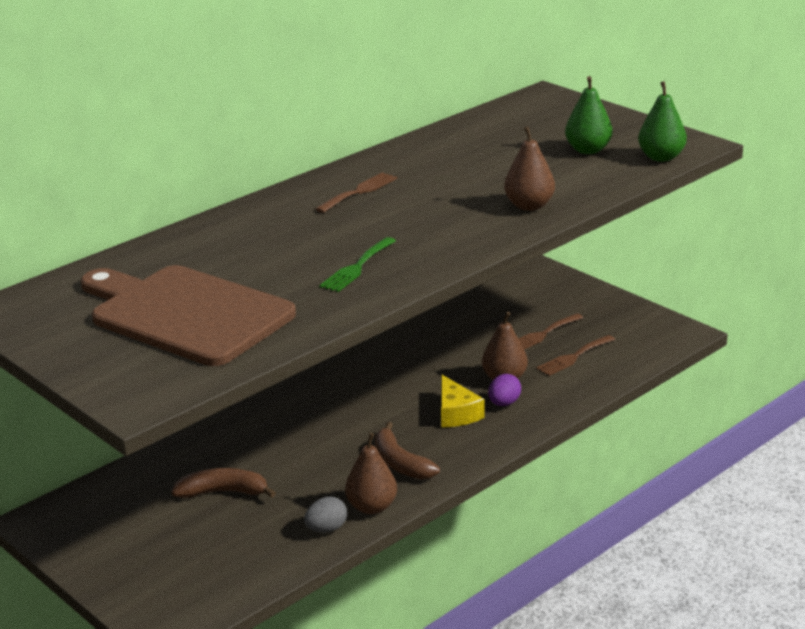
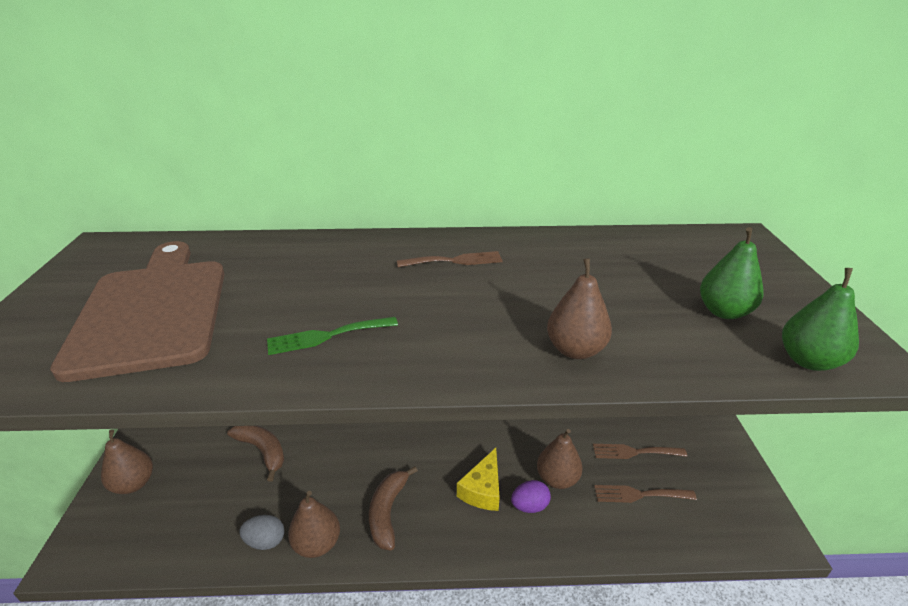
camera: 40 degrees right, 5 degrees up
none -> brown pear [101,430,153,494]

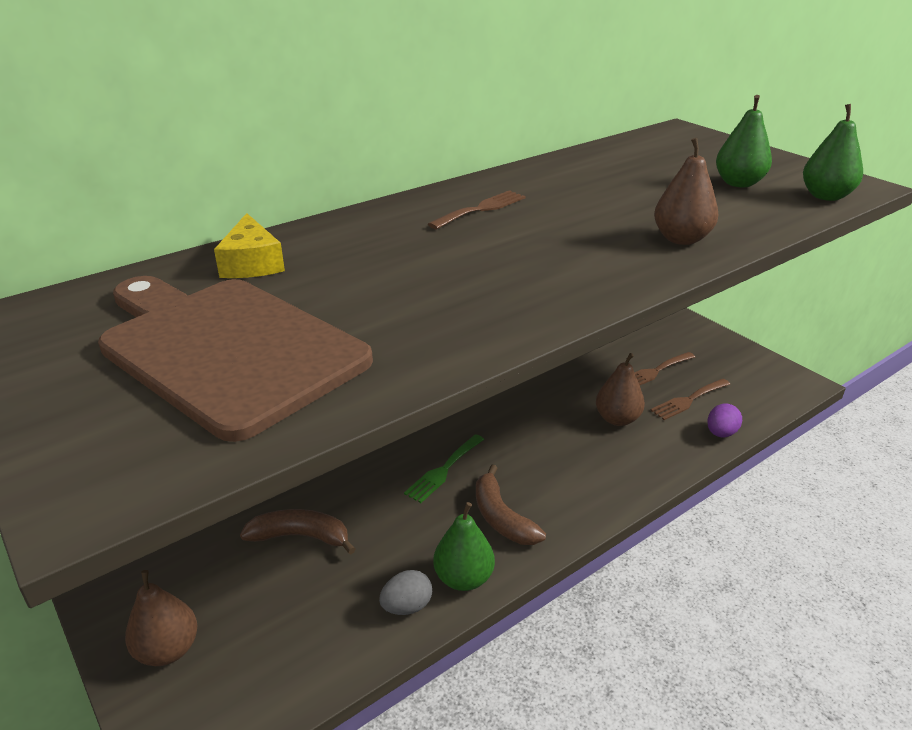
camera: 35 degrees left, 0 degrees up
green fork [267,317,398,355] -> green fork moved to [404,434,484,503]
brown pear [288,491,340,558] -> green pear [433,502,495,591]
yellow cheese [457,448,500,511] -> yellow cheese moved to [214,213,285,278]
purple egg [511,480,551,513] -> purple egg moved to [707,403,742,437]

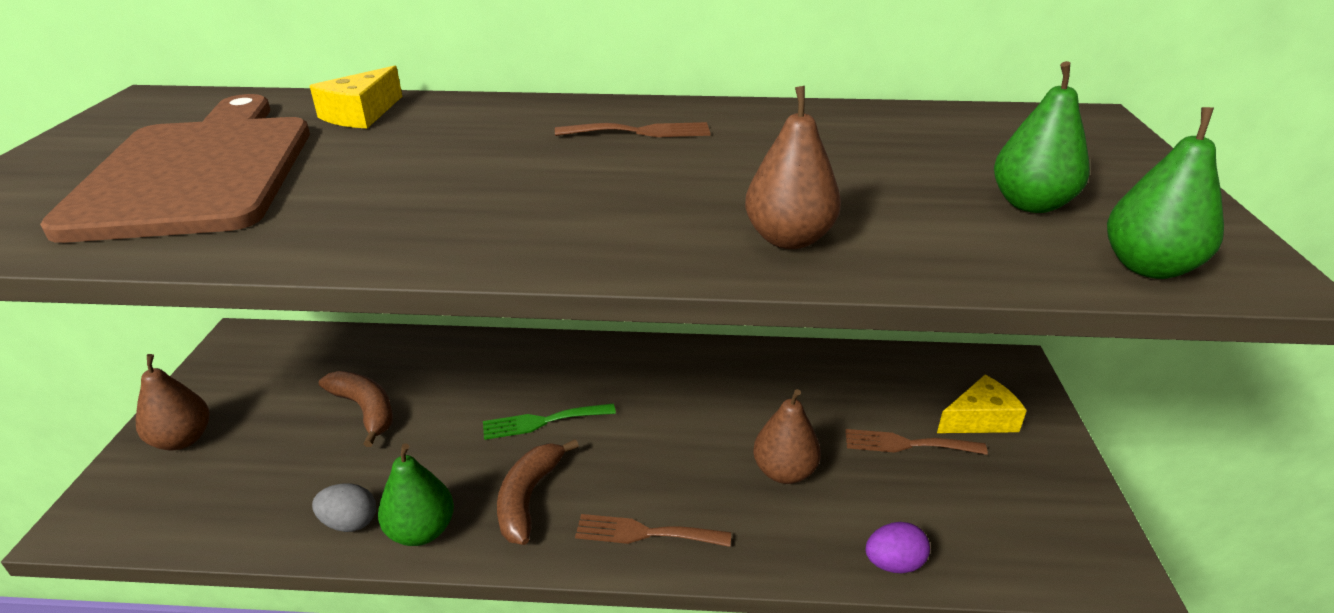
camera: 40 degrees right, 0 degrees up
brown fork [650,379,730,420] -> brown fork moved to [575,514,731,547]
none -> yellow cheese [937,375,1027,433]

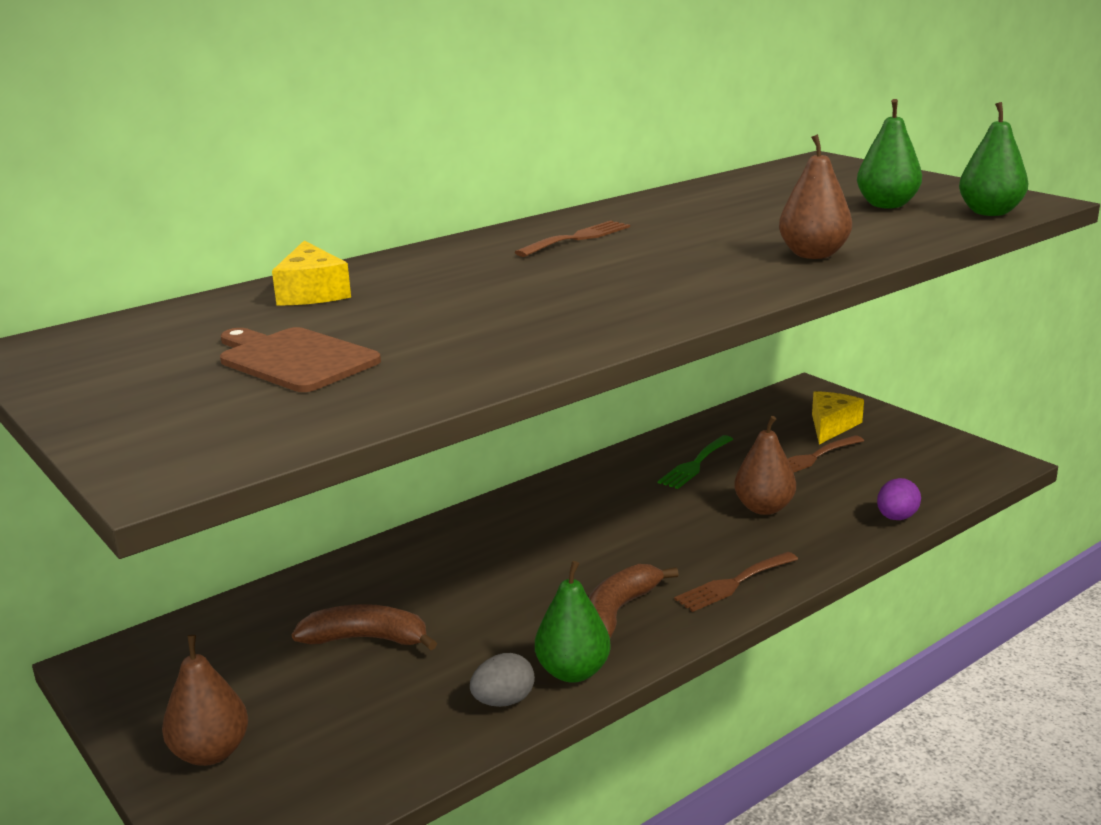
camera: 40 degrees left, 10 degrees down
brown cutting board [40,94,310,243] -> brown cutting board [220,327,381,392], size x0.53
green fork [483,404,616,440] -> green fork moved to [658,435,733,489]
brown banana [497,439,579,545] -> brown banana turned 60 degrees clockwise [588,564,679,638]

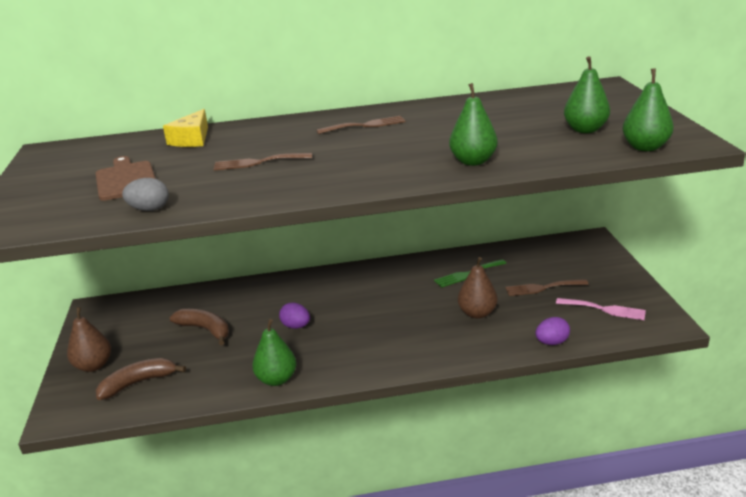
camera: 30 degrees right, 5 degrees up
grey egg [470,653,535,707] -> grey egg moved to [122,178,169,211]
brown banana [588,564,679,638] -> brown banana moved to [96,358,186,400]
brown fork [674,552,798,612] -> brown fork moved to [214,153,312,170]
brown pear [779,134,852,259] -> green pear [449,83,498,166]
yellow cheese [812,391,864,444] -> none
none -> purple egg [279,303,310,329]
none -> pink fork [556,298,646,320]

